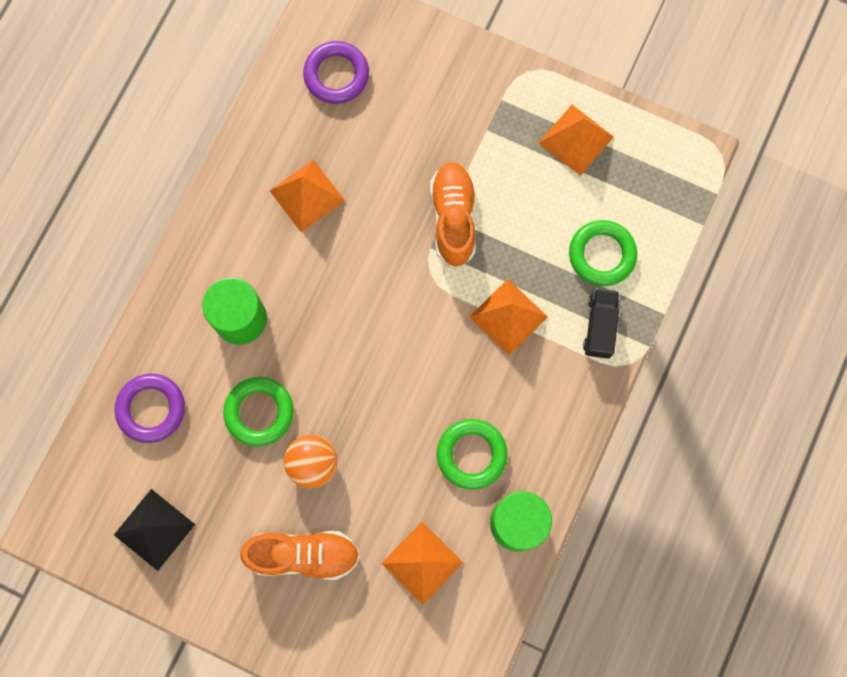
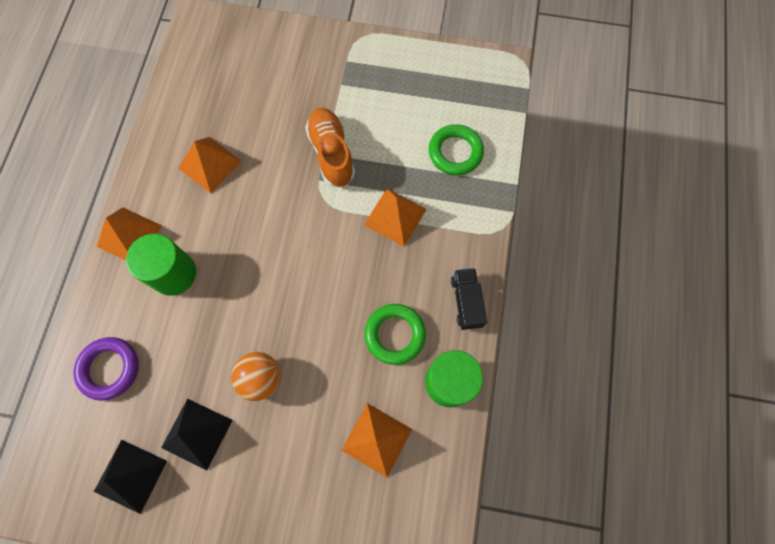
camera: 15 degrees left, 5 degrees down
green ring [223,377,294,447] -> none
orange shoe [240,531,360,580] -> none
purple ring [303,41,369,104] -> none
orange pyramid [539,105,614,176] -> orange pyramid moved to [97,207,162,260]
black truck [583,288,619,359] -> black truck moved to [451,268,487,330]
none -> black pyramid [161,399,232,470]

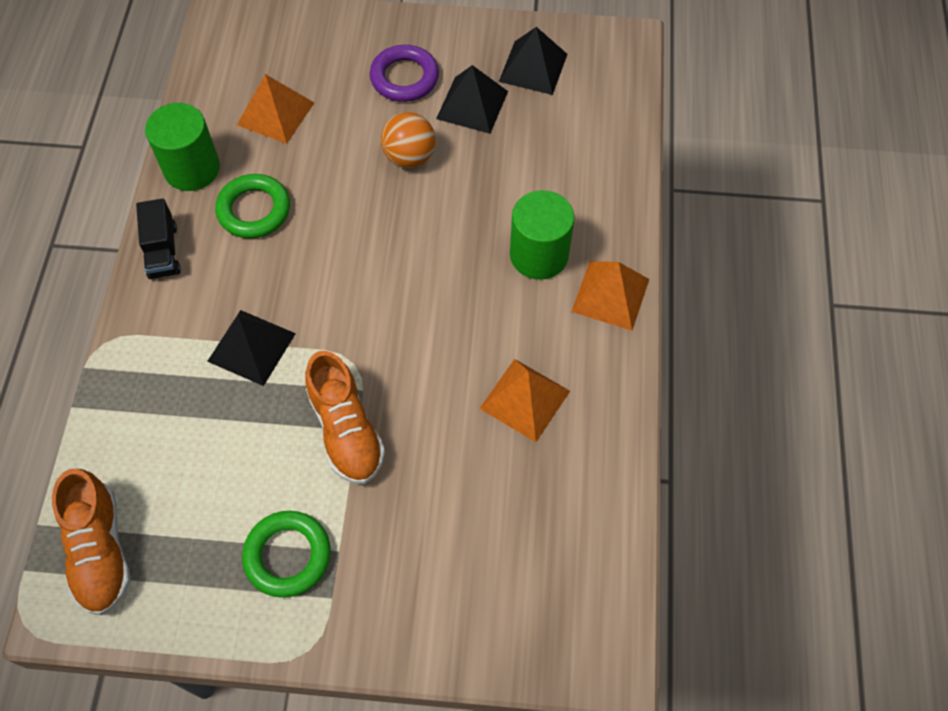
camera: 175 degrees right, 10 degrees down
purple ring [73,337,139,401] -> purple ring moved to [370,45,439,102]
orange pyramid [364,189,427,247] -> black pyramid [207,310,296,386]
green ring [429,124,484,175] -> green ring moved to [242,511,331,598]
none -> orange shoe [52,469,131,615]

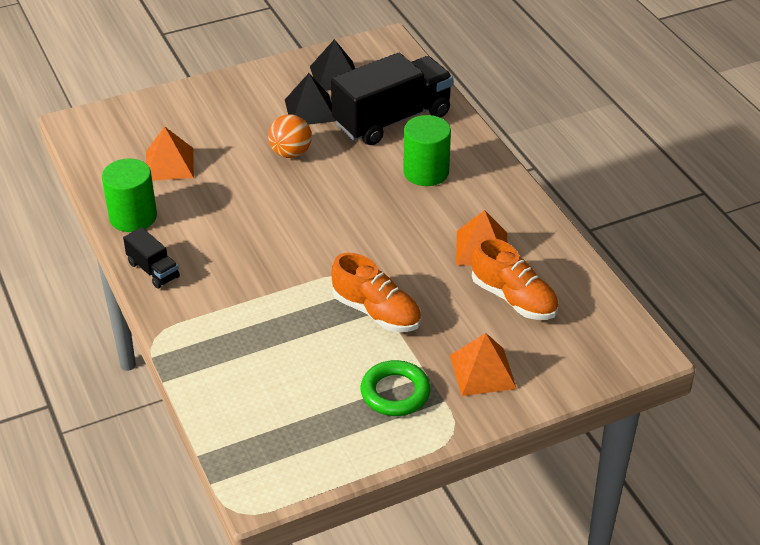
camera: 30 degrees left, 20 degrees down
orange shoe [52,469,131,615] -> orange shoe moved to [472,238,558,320]
black pyramid [207,310,296,386] -> none
green ring [215,174,290,238] -> none
purple ring [370,45,439,102] -> none
orange pyramid [571,261,649,331] -> orange pyramid moved to [450,333,517,396]
none -> black truck [331,53,453,145]

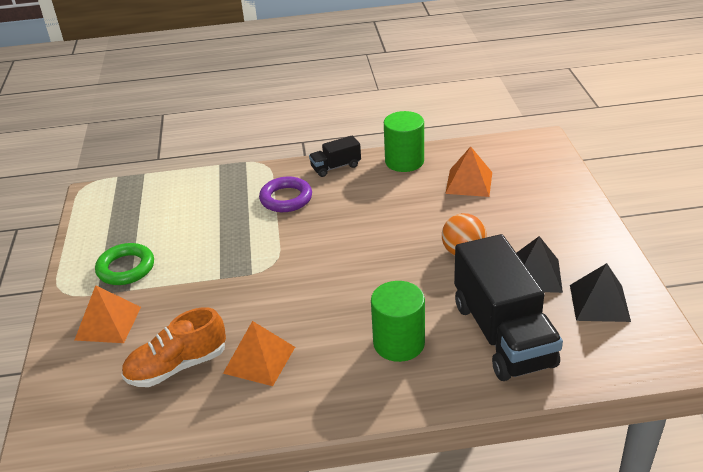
camera: 110 degrees right, 5 degrees down
orange shoe [332,253,421,332] -> none
none -> purple ring [259,177,312,212]

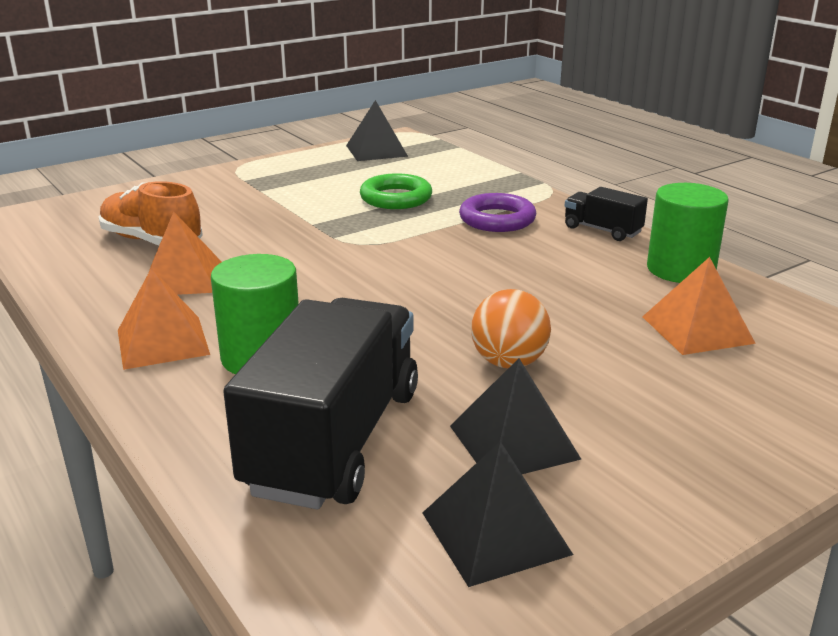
camera: 60 degrees right, 10 degrees down
orange pyramid [74,285,141,343] -> orange pyramid moved to [118,268,210,370]
green ring [95,243,154,285] -> green ring moved to [360,173,432,209]
black truck [454,234,563,381] -> black truck turned 150 degrees clockwise [223,298,418,509]
none -> black pyramid [346,100,408,161]

